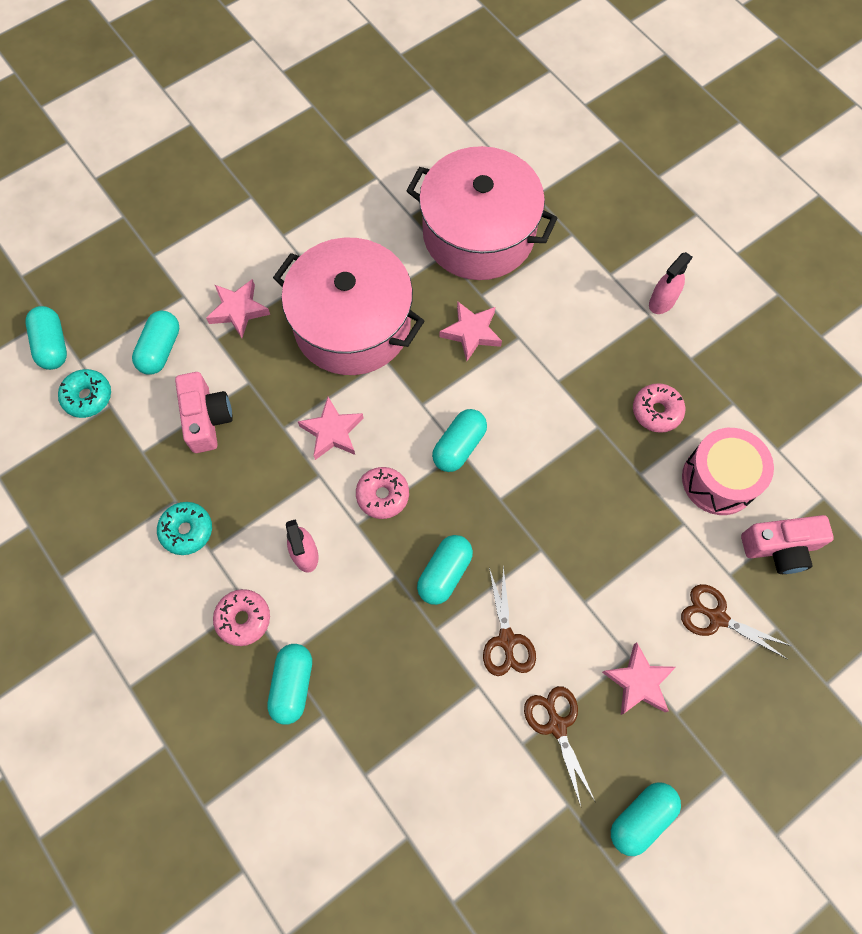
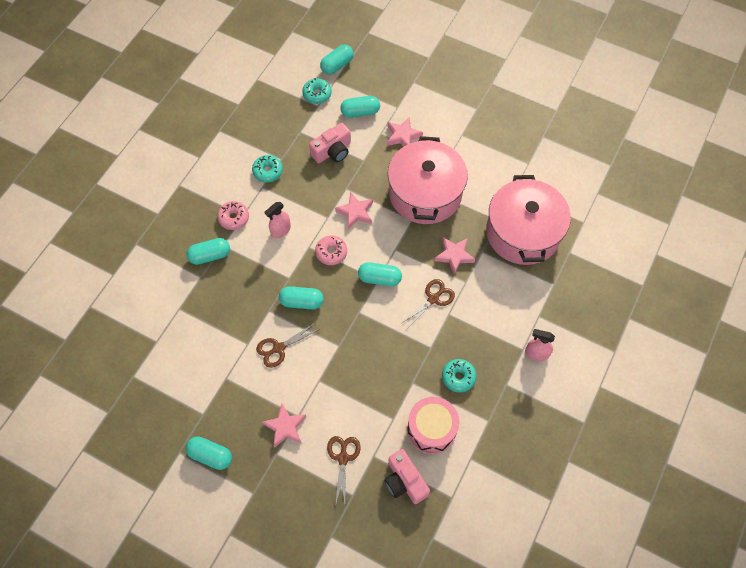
camera: 65 degrees right, 5 degrees down
brown scissors [524,686,595,806] -> brown scissors moved to [400,279,455,330]
pink donut [633,383,685,433] -> turquoise donut [442,359,477,393]

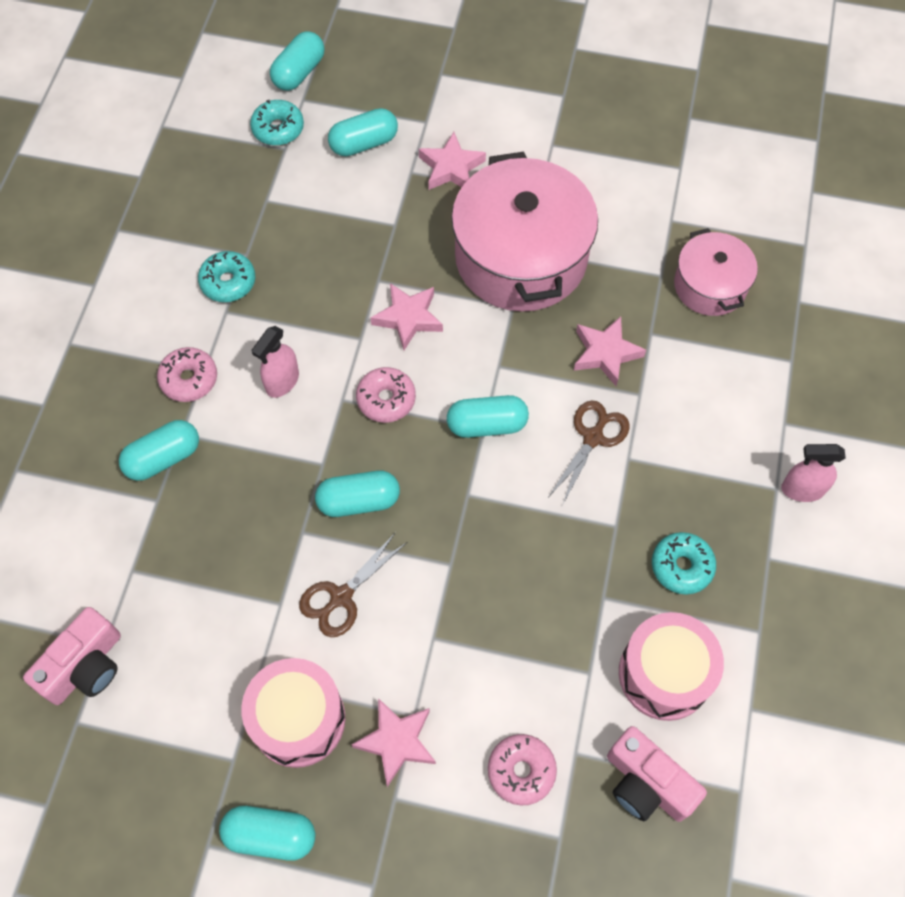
camera: 15 degrees left, 0 degrees up
pink camera [309,123,351,163] -> pink camera moved to [23,607,121,705]
brown scissors [327,436,361,507] -> pink donut [488,734,557,805]
pink pot [486,175,571,265] -> pink pot [674,228,758,316], size x0.55
none -> pink drum [241,658,345,768]

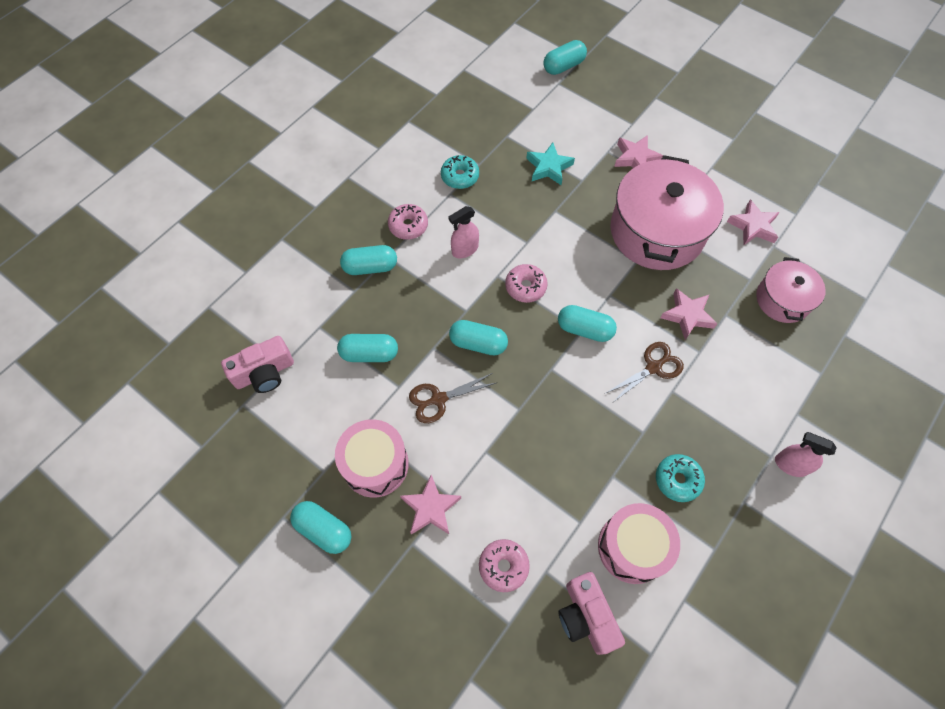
camera: 25 degrees right, 0 degrees up
turquoise donut [250,100,304,146] -> none
turquoise capsule [328,108,398,156] -> turquoise capsule moved to [337,334,398,362]
pink star [371,283,443,350] -> pink star moved to [727,199,780,245]
none -> turquoise star [526,142,575,185]

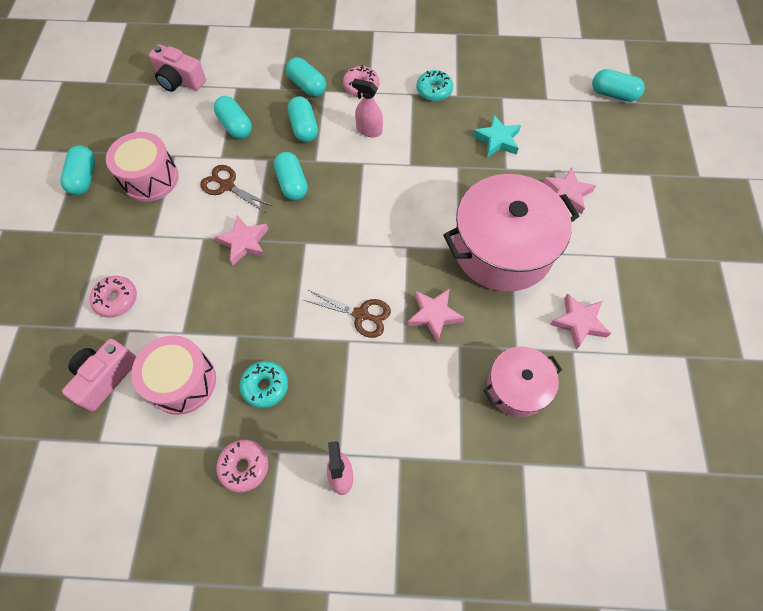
camera: 55 degrees right, 0 degrees up
pink star [400,475,461,535] -> pink star moved to [215,215,269,265]
pink donut [505,264,548,303] -> pink donut moved to [216,440,268,493]
turquoise capsule [558,305,617,342] -> turquoise capsule moved to [288,96,318,142]

